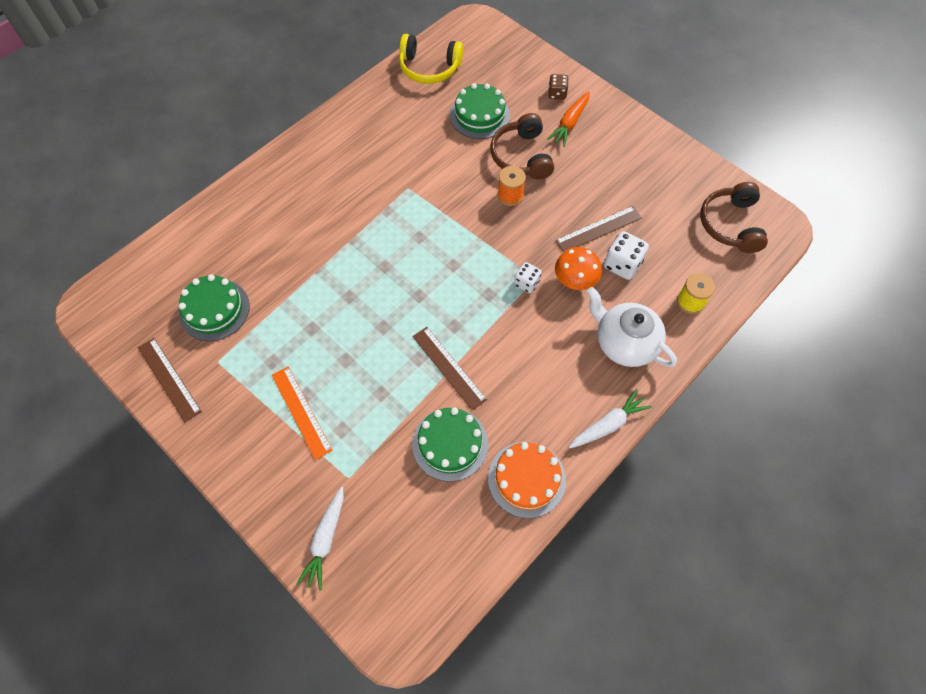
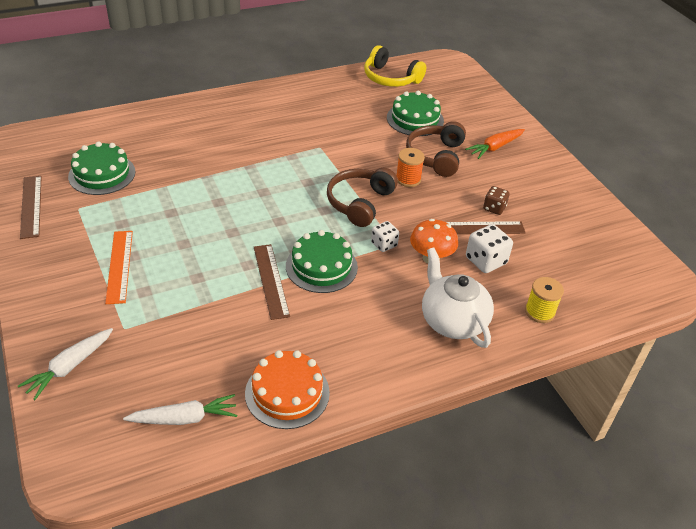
camera: 20 degrees right, 20 degrees down
green cake [412,407,488,482] -> green cake moved to [286,230,358,293]
brown dice [548,74,568,100] -> brown dice moved to [483,186,510,215]
white carrot [569,389,652,448] -> white carrot moved to [123,394,237,425]
brown headphones [700,182,768,253] -> brown headphones moved to [327,168,398,227]

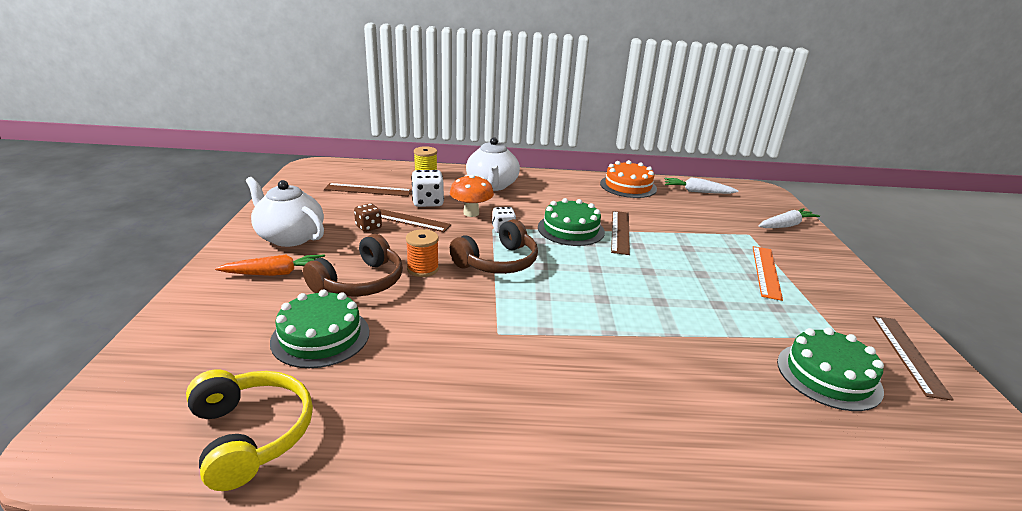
camera: 155 degrees left, 15 degrees down
none -> white teapot [246,177,324,247]
none -> brown ruler [324,183,412,196]

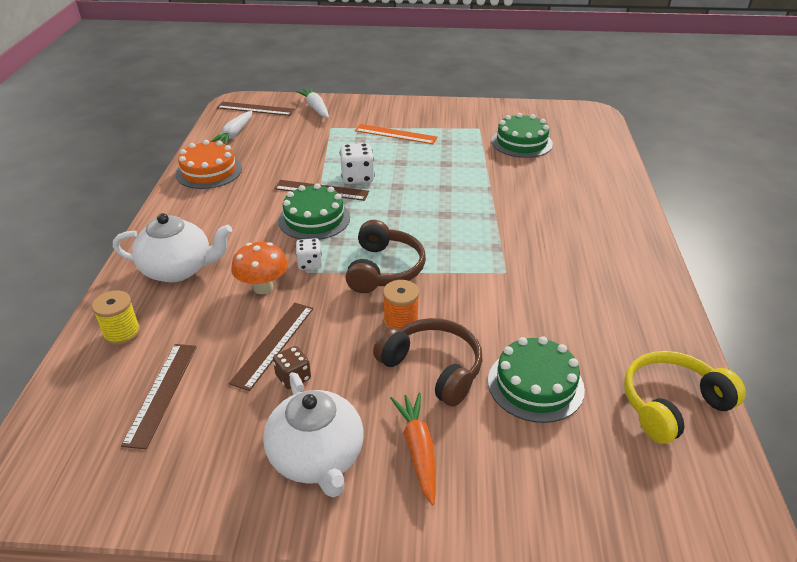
camera: 85 degrees left, 10 degrees up
white teapot [246,177,324,247] -> white teapot turned 60 degrees counterclockwise [263,373,363,497]
white dice [411,170,444,207] -> white dice moved to [340,143,374,184]
brown headphones [450,219,538,274] -> brown headphones turned 45 degrees clockwise [346,220,426,293]
brown ruler [873,316,954,401] -> brown ruler moved to [217,102,295,116]

